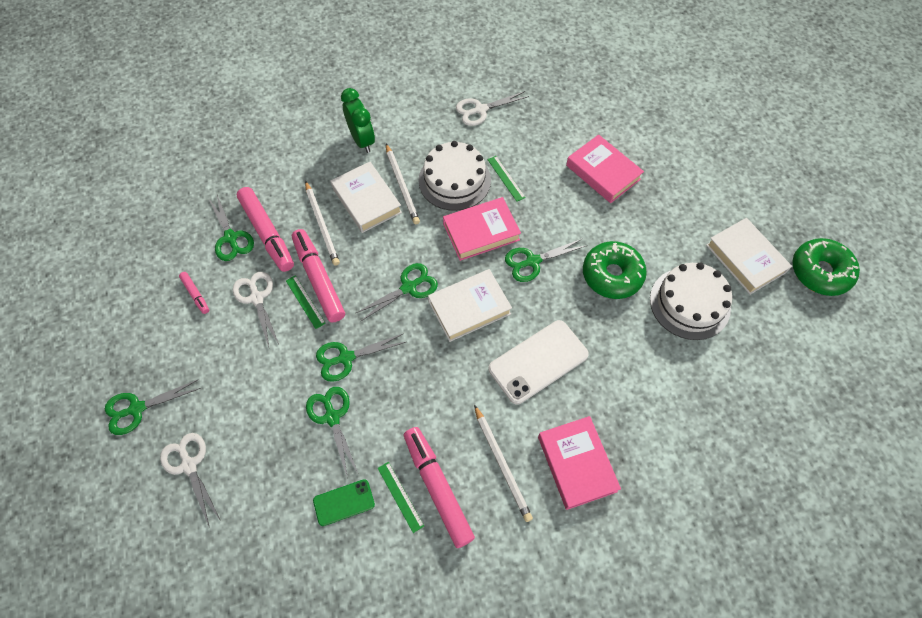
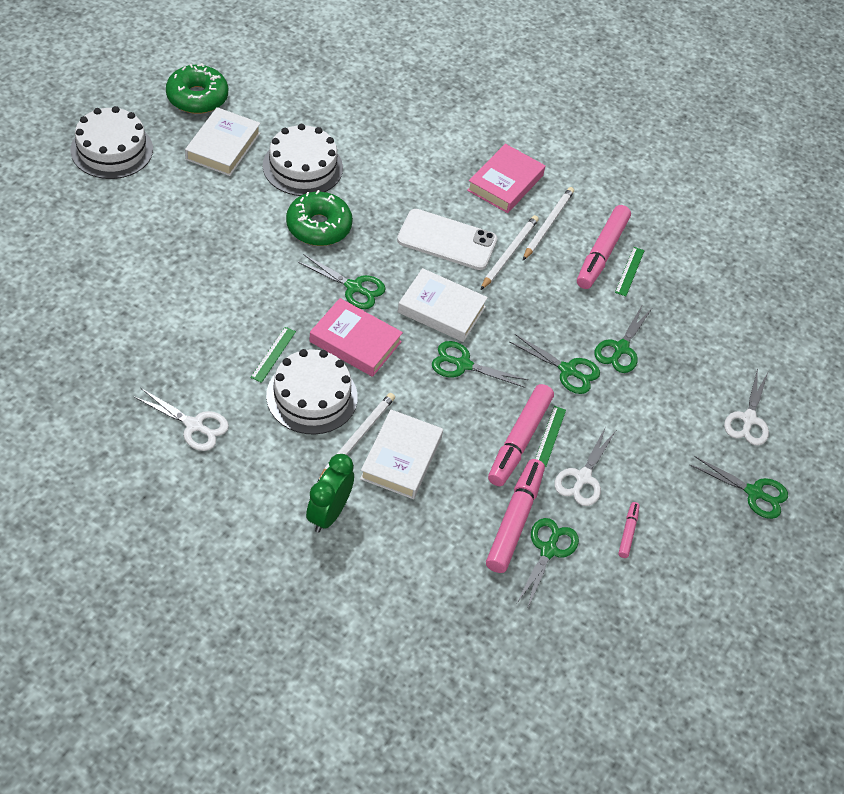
camera: 135 degrees left, 10 degrees down
white pencil [305,181,340,266] -> white pencil moved to [481,215,539,290]
green phone [313,479,375,526] -> none
pink book [566,135,644,203] -> none
none -> white cake [70,106,153,179]

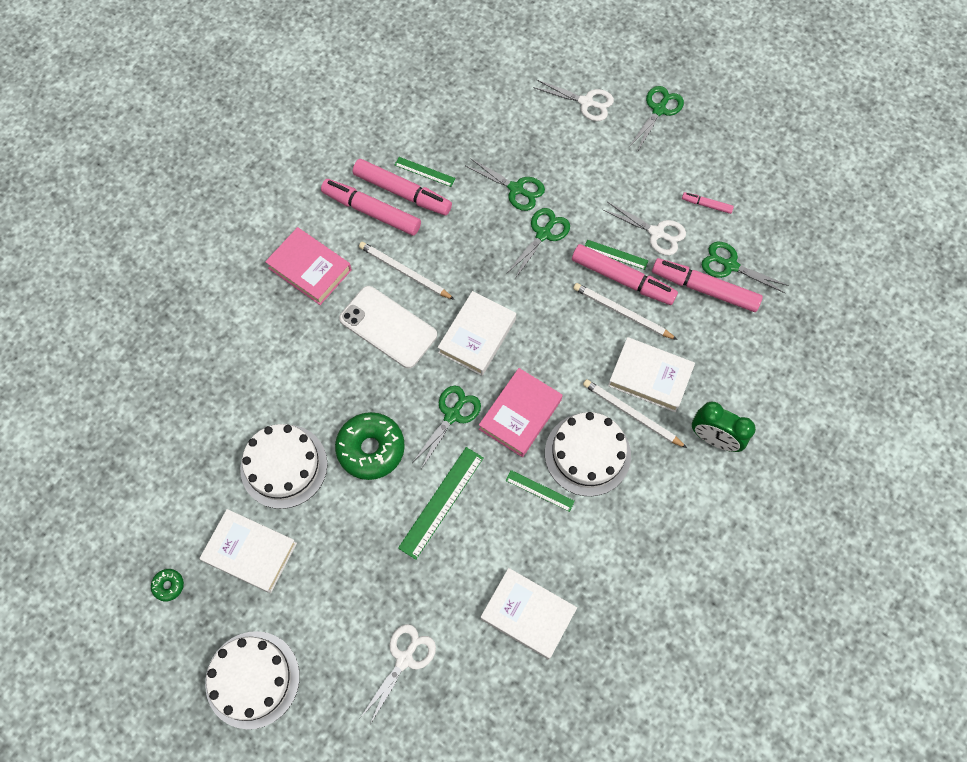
camera: 80 degrees left, 15 degrees up
white scissors [134,388,229,451] -> white scissors moved to [360,624,436,724]
green donut [166,63,228,114] -> green donut [151,569,184,601], size x0.45
white phone [397,209,497,270] -> white phone turned 75 degrees counterclockwise [339,286,437,368]
green scissors [432,341,528,388] -> none
white pencil [523,187,574,260] -> white pencil moved to [573,283,678,340]
none -> pink marker [321,179,421,235]
none -> green ruler [398,447,483,560]
none -> white book [481,568,577,660]

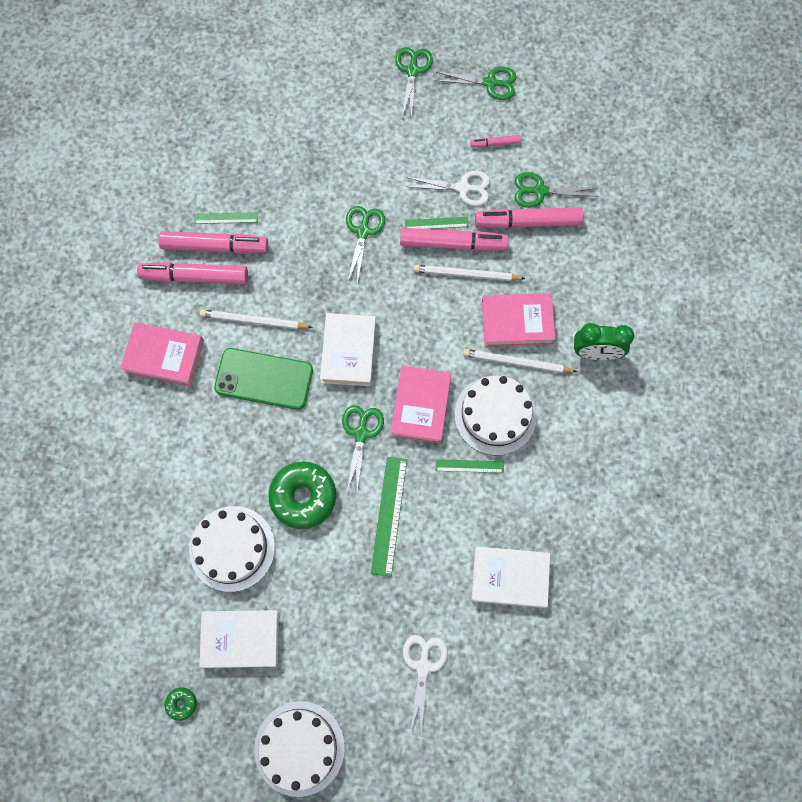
camera: 25 degrees left, 5 degrees up
white phone [339,286,437,368] -> green phone [214,348,313,410]
green scissors [466,158,545,211] -> green scissors moved to [435,67,517,100]
white scissors [533,79,614,121] -> none
white book [608,337,695,412] -> pink book [482,293,555,347]

